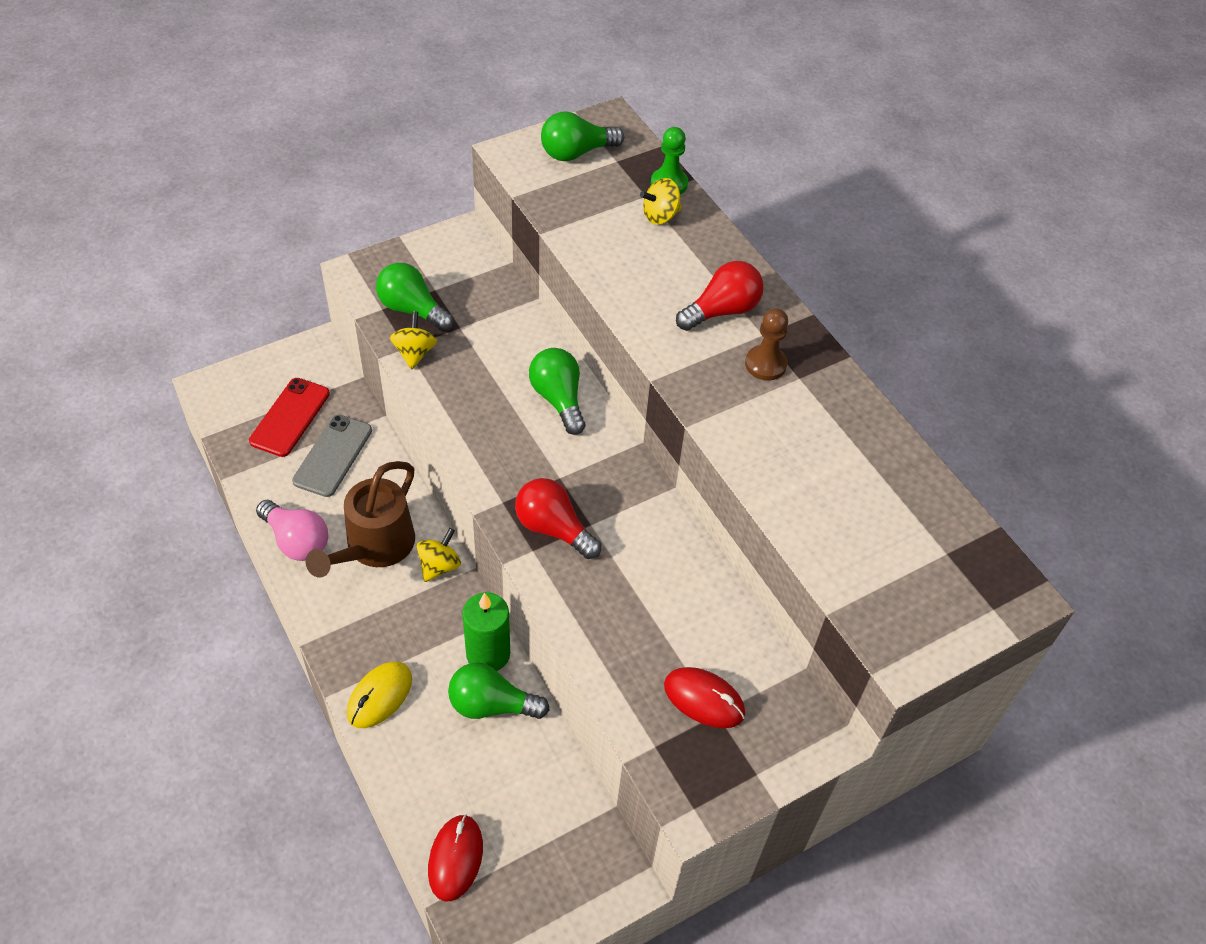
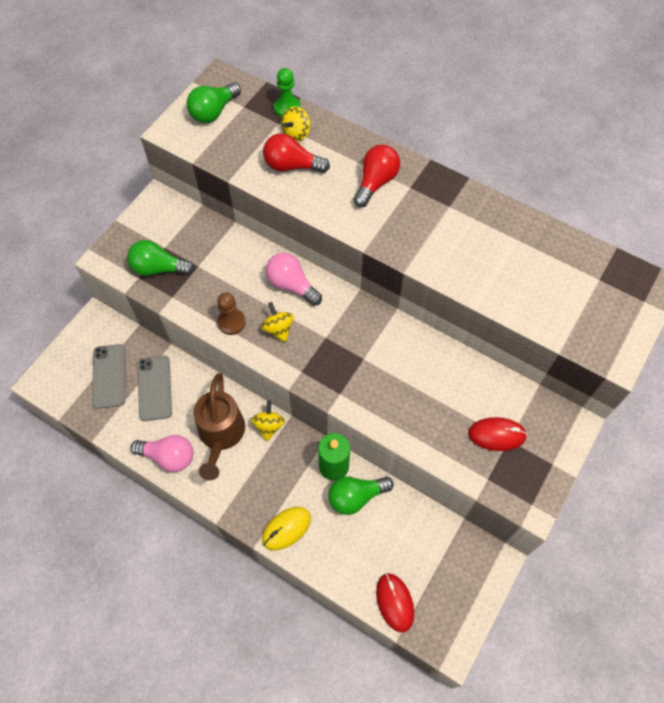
camera: 25 degrees left, 10 degrees up
red phone [249,378,330,457] -> grey phone [92,344,126,409]
yellow mouse [347,662,412,728] -> yellow mouse turned 45 degrees clockwise [262,507,311,550]
yellow spinning top [390,311,437,370] -> yellow spinning top moved to [261,302,294,343]
red light bulb [515,478,601,559] -> red light bulb moved to [263,133,330,173]
green light bulb [529,348,585,435] -> pink light bulb [266,253,322,306]
brown pawn [745,308,788,381] -> brown pawn moved to [217,292,246,335]

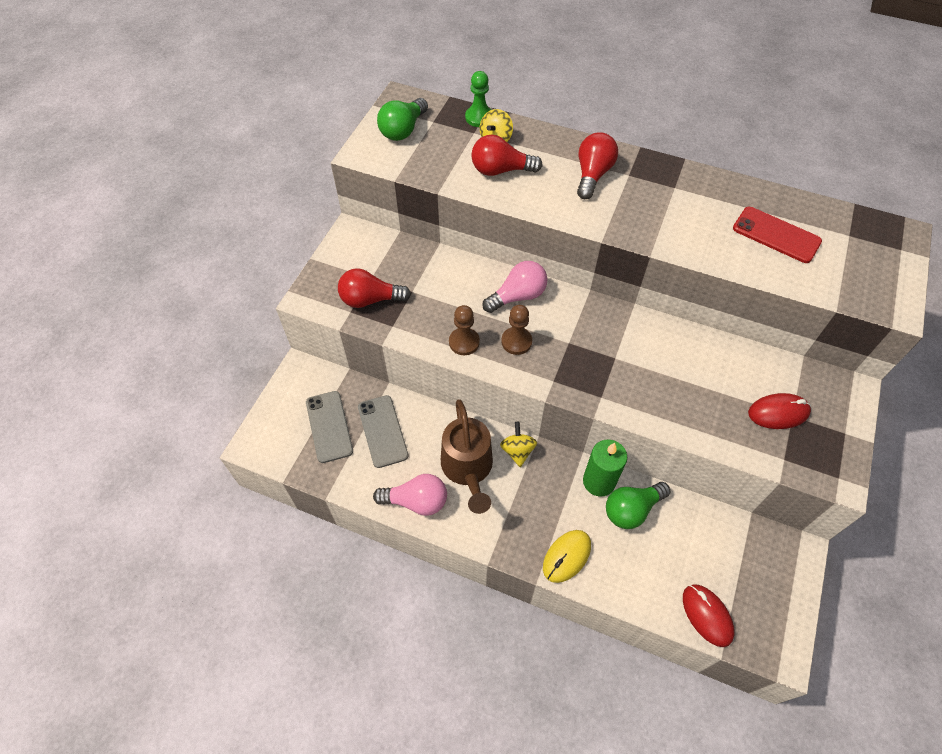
camera: 10 degrees left, 5 degrees down
green light bulb [127,240,195,276] -> red light bulb [338,268,411,308]
yellow spinning top [261,302,294,343] -> brown pawn [501,305,532,355]
pink light bulb [266,253,322,306] -> pink light bulb turned 120 degrees clockwise [482,261,548,313]
none -> red phone [733,207,822,263]

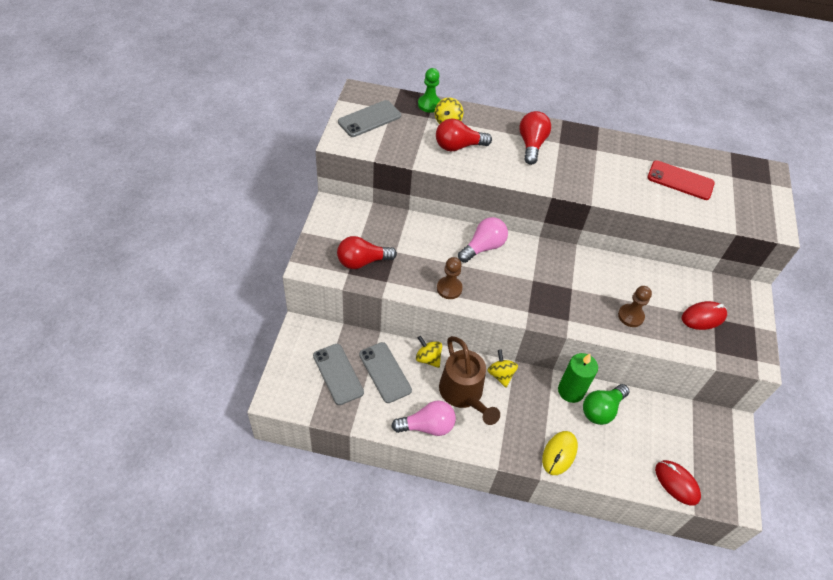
camera: 15 degrees left, 5 degrees down
green light bulb [377,98,428,141] -> grey phone [338,100,401,137]
brown pawn [501,305,532,355] -> brown pawn moved to [618,286,652,327]
none -> yellow spinning top [416,336,442,368]

